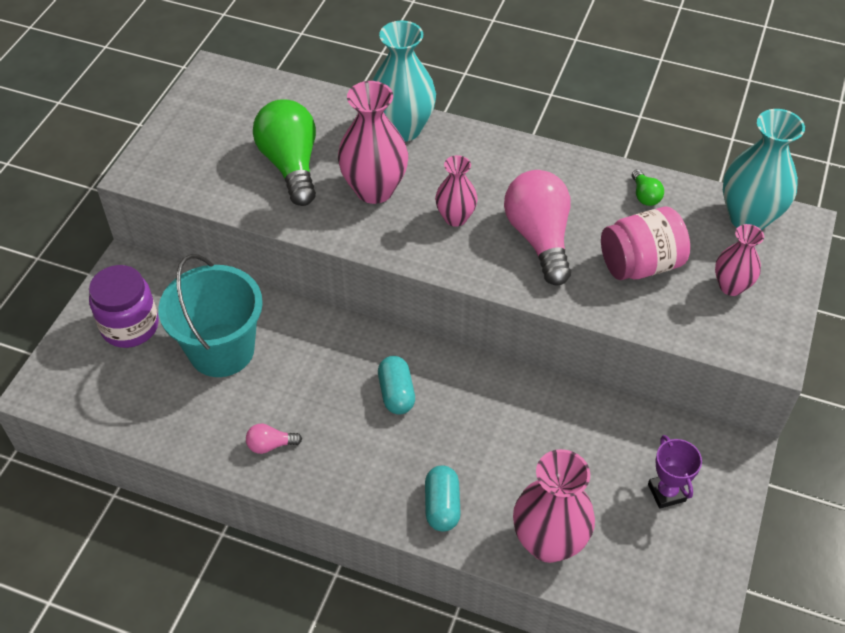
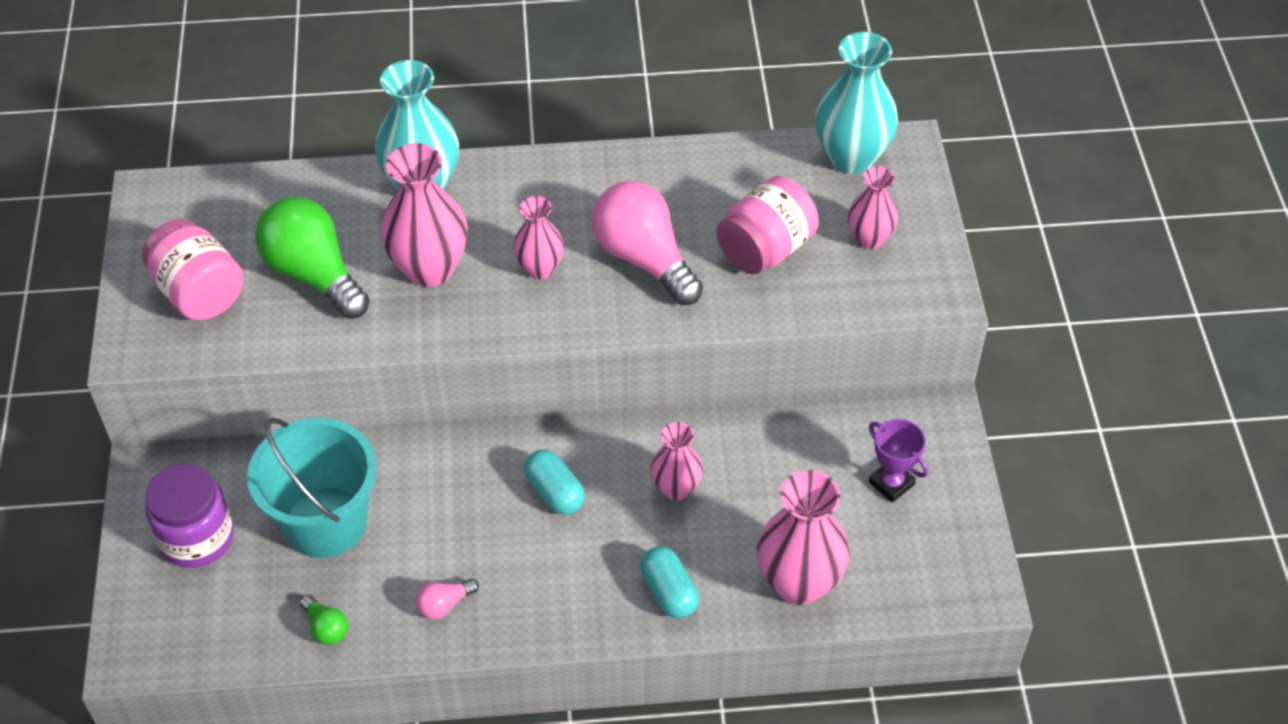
camera: 25 degrees left, 0 degrees up
green light bulb [632,169,664,206] -> green light bulb moved to [300,595,348,645]
none -> pink jar [142,219,244,321]
none -> pink vase [651,422,703,500]

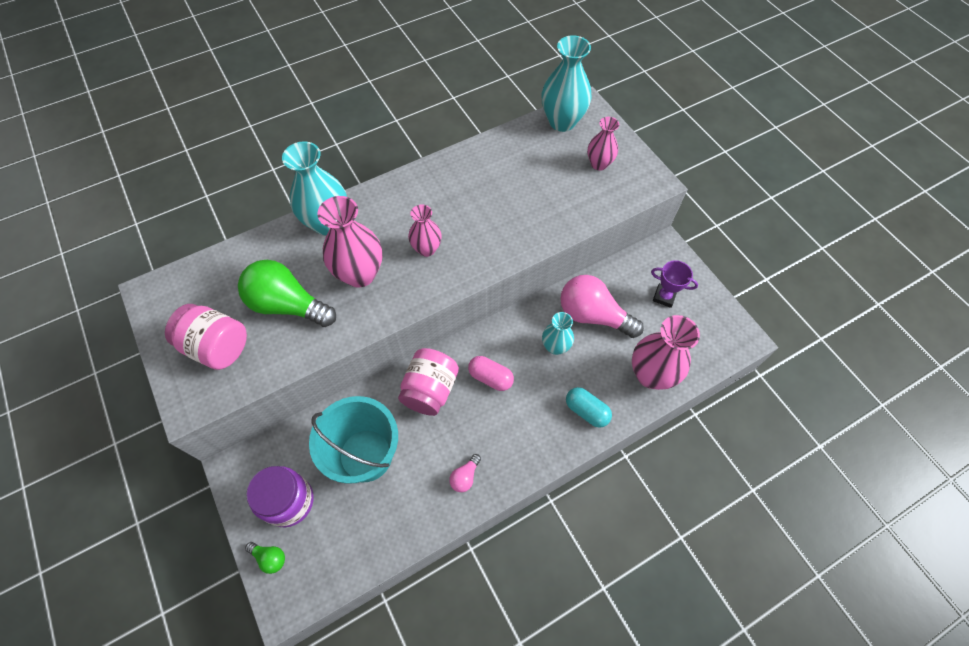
camera: 25 degrees left, 10 degrees up
green light bulb [300,595,348,645] -> green light bulb moved to [245,542,285,574]
turquoise capsule [524,450,585,515] -> pink capsule [468,356,514,391]
pink light bulb [592,181,703,305] -> pink light bulb moved to [560,275,644,338]
pink vase [651,422,703,500] -> turquoise vase [542,312,574,355]
pink jar [716,176,819,274] -> pink jar moved to [398,348,459,416]

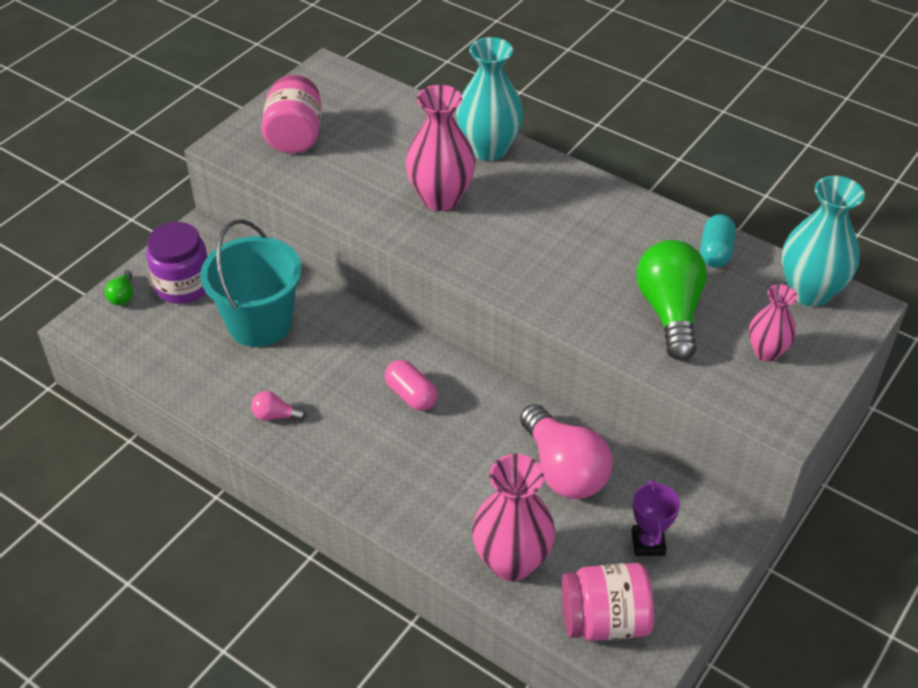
camera: 65 degrees right, 15 degrees down
green light bulb [238,260,336,327] -> green light bulb moved to [637,240,707,361]
pink jar [398,348,459,416] -> pink jar moved to [561,563,654,641]
pink vase [408,204,442,257] -> none
pink capsule [468,356,514,391] -> pink capsule turned 45 degrees counterclockwise [385,360,438,411]
turquoise vase [542,312,574,355] -> none
pink light bulb [560,275,644,338] -> pink light bulb turned 150 degrees clockwise [520,404,612,499]
turquoise capsule [566,387,612,428] -> turquoise capsule moved to [700,214,736,267]

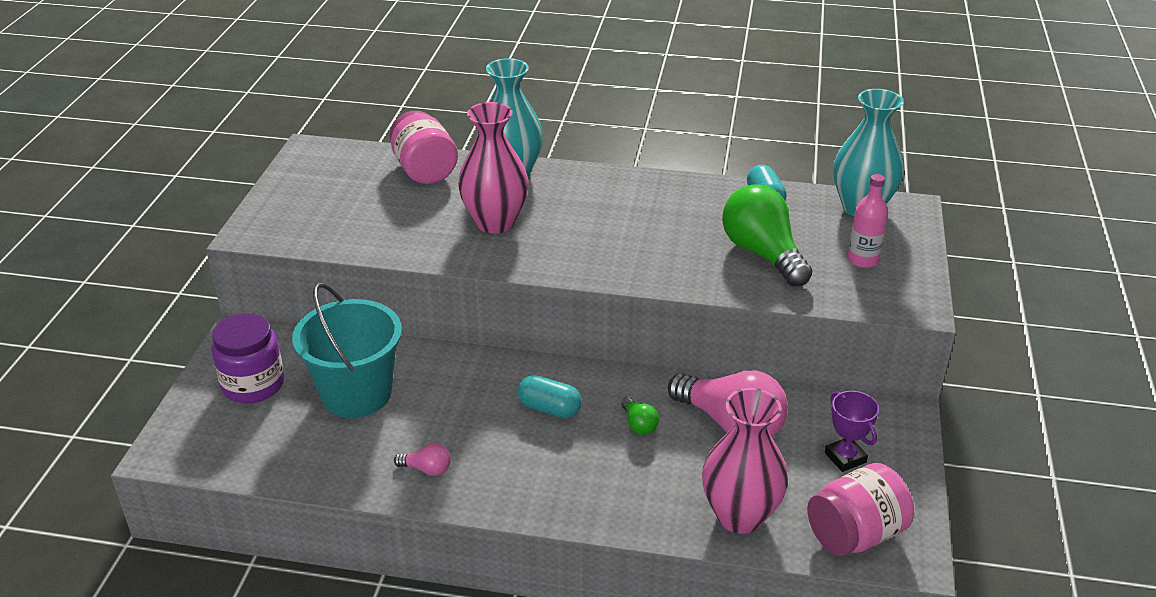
camera: 25 degrees left, 10 degrees down
green light bulb [105,270,133,305] -> green light bulb moved to [621,397,659,435]
pink light bulb [251,391,306,421] -> pink light bulb turned 150 degrees counterclockwise [394,443,451,476]
pink jar [261,75,322,153] -> pink jar moved to [390,111,458,184]
pink capsule [385,360,438,411] -> turquoise capsule [518,375,582,418]
pink vase [749,284,797,362] -> pink bottle [847,174,888,268]

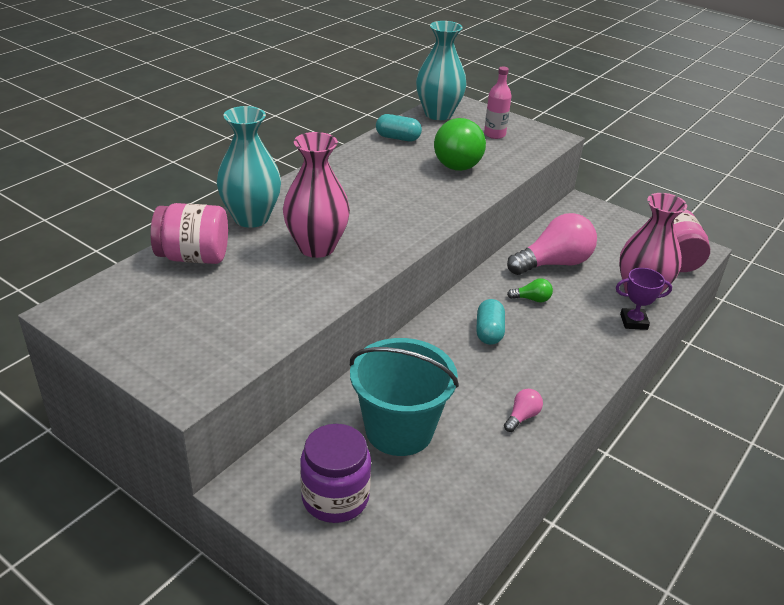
camera: 65 degrees left, 0 degrees up
turquoise capsule [518,375,582,418] -> turquoise capsule turned 45 degrees counterclockwise [476,299,505,345]
green light bulb [722,184,812,287] -> green light bulb turned 75 degrees counterclockwise [434,118,486,171]
purple trophy [825,391,879,472] -> purple trophy moved to [616,268,672,330]

